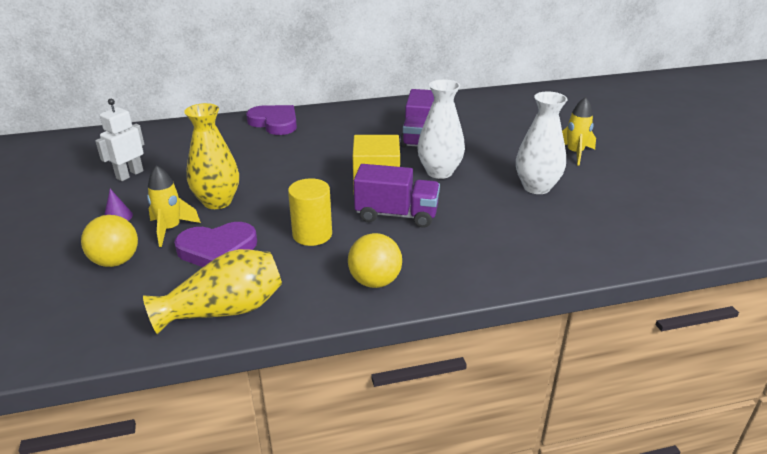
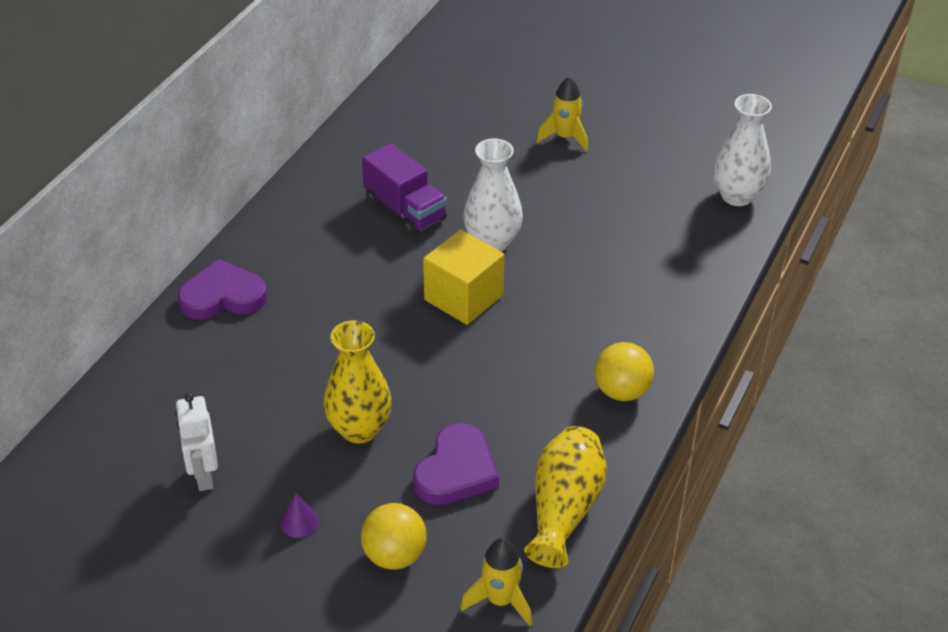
camera: 50 degrees left, 10 degrees up
yellow rocket [147,165,201,247] -> yellow rocket moved to [460,538,532,626]
yellow cylinder [288,178,332,246] -> none
purple truck [354,164,440,228] -> none
white vase [516,92,568,194] -> white vase moved to [713,94,772,206]

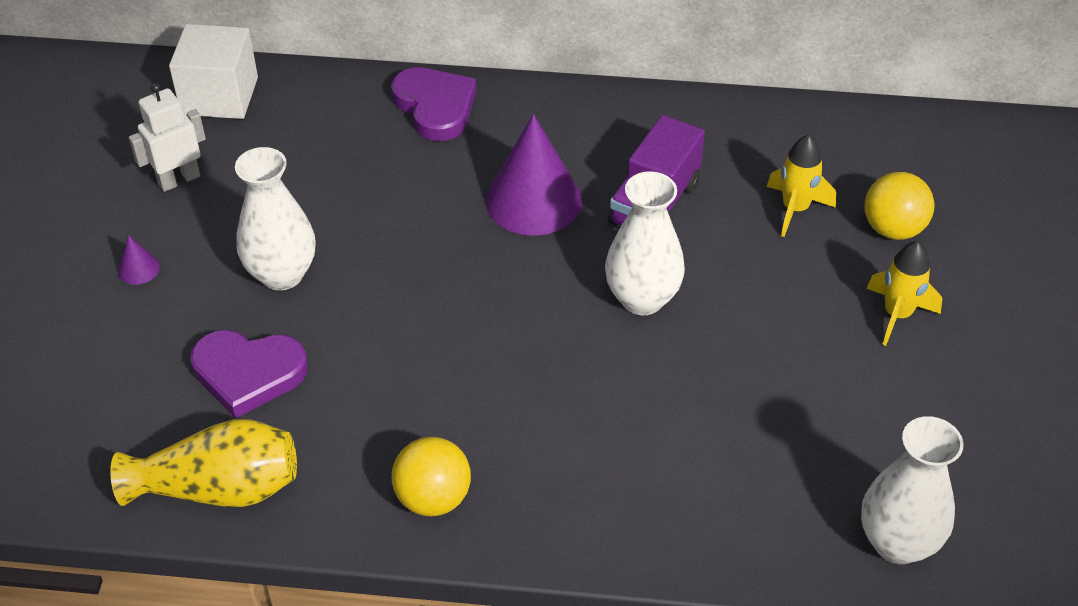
camera: 70 degrees right, 5 degrees up
yellow vase [324,320,392,443] -> white vase [235,147,316,290]
yellow ball [361,503,427,570] -> yellow ball moved to [864,172,934,240]
yellow cube [423,230,504,325] -> none
yellow rocket [460,538,532,626] -> yellow rocket moved to [767,135,836,237]
none -> white cube [169,24,258,119]
none -> purple cone [486,114,582,236]

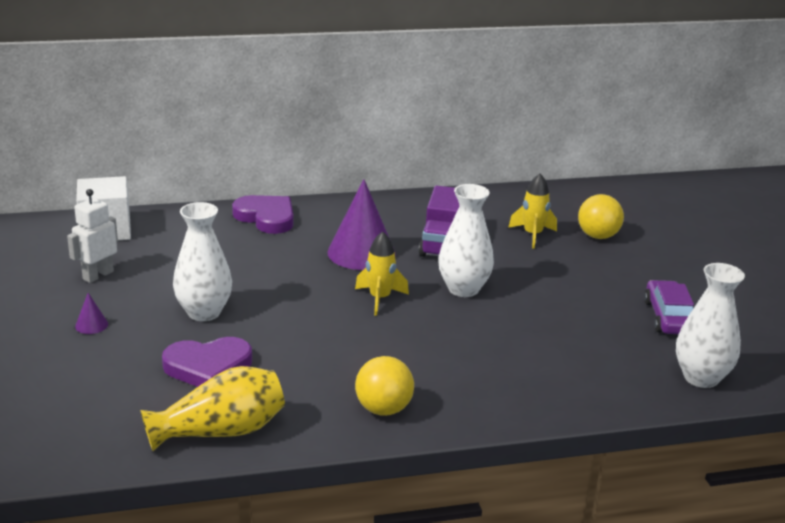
camera: 20 degrees left, 20 degrees down
yellow rocket [866,241,942,346] -> yellow rocket moved to [355,231,409,316]
none -> purple car [644,280,694,334]

